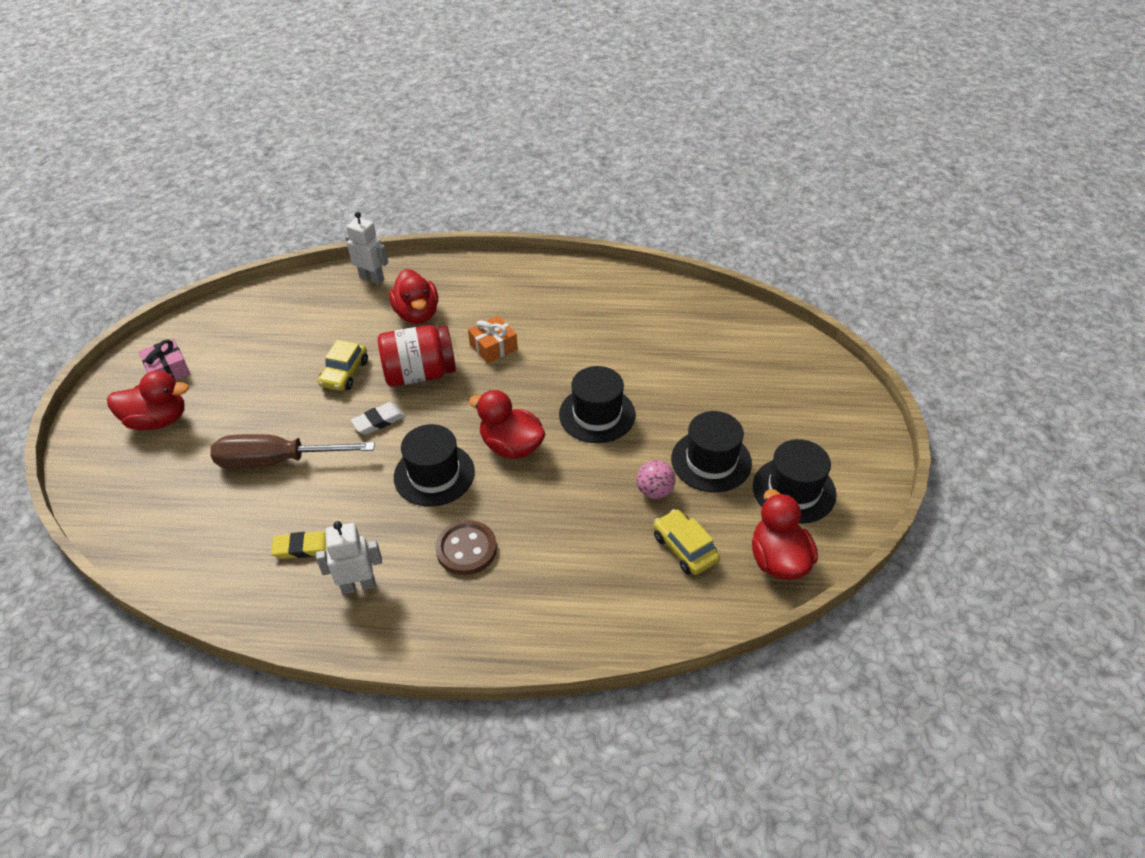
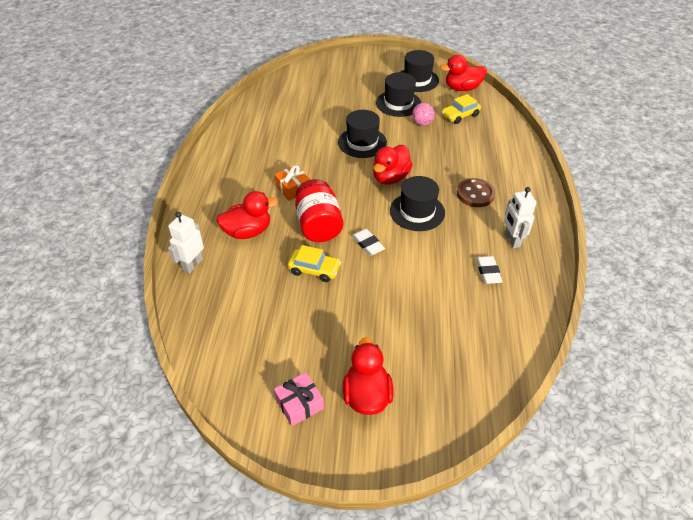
camera: 90 degrees left, 0 degrees up
brown screwdriver [211,434,375,469] -> none
yellow eraser [271,531,327,559] -> white eraser [476,256,503,284]

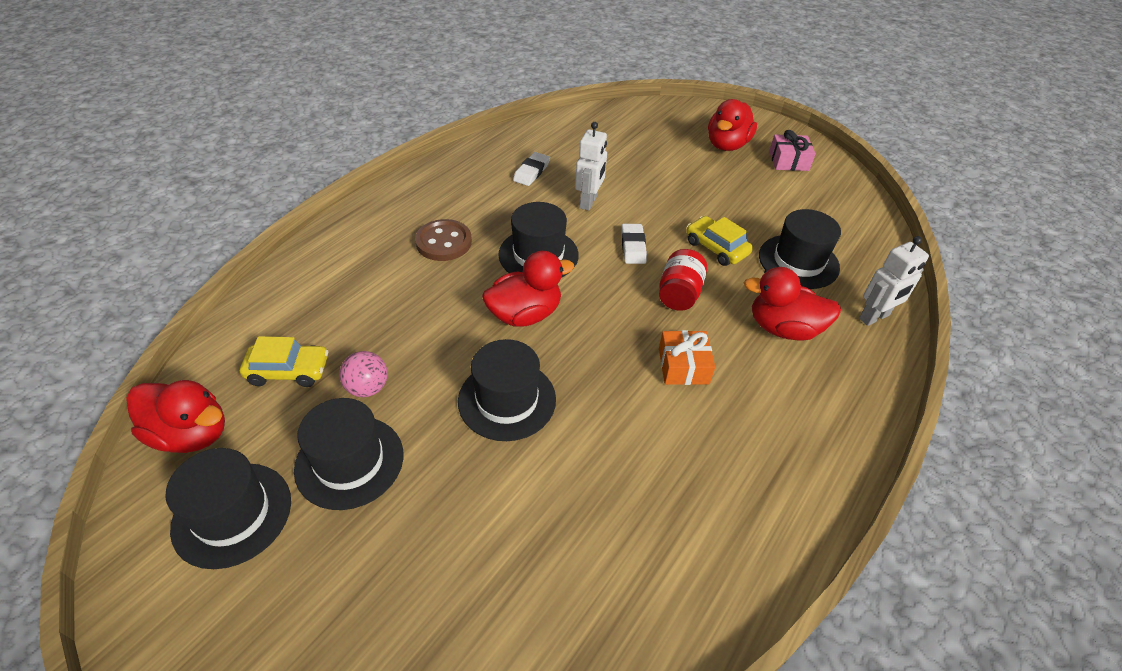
camera: 150 degrees left, 0 degrees up
red jar [295,179,343,242] -> red jar [659,249,707,311], size x0.66
white robot [504,187,536,248] -> white robot moved to [575,122,607,211]
none -> black hat [759,209,841,289]

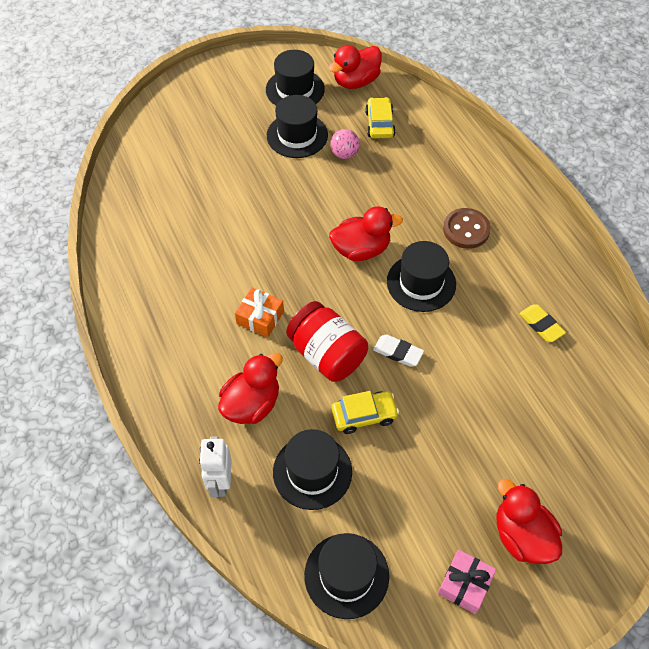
camera: 120 degrees right, 10 degrees up
yellow car [240,336,328,387] -> yellow car turned 150 degrees clockwise [365,97,396,138]
black hat [458,339,556,441] -> black hat moved to [304,533,389,619]
red duck [482,251,574,327] -> red duck turned 105 degrees counterclockwise [329,206,403,261]
white eraser [513,152,550,186] -> yellow eraser [519,304,566,342]
white robot [575,122,607,211] -> none
red jar [659,249,707,311] -> red jar [286,301,368,382], size x1.51

